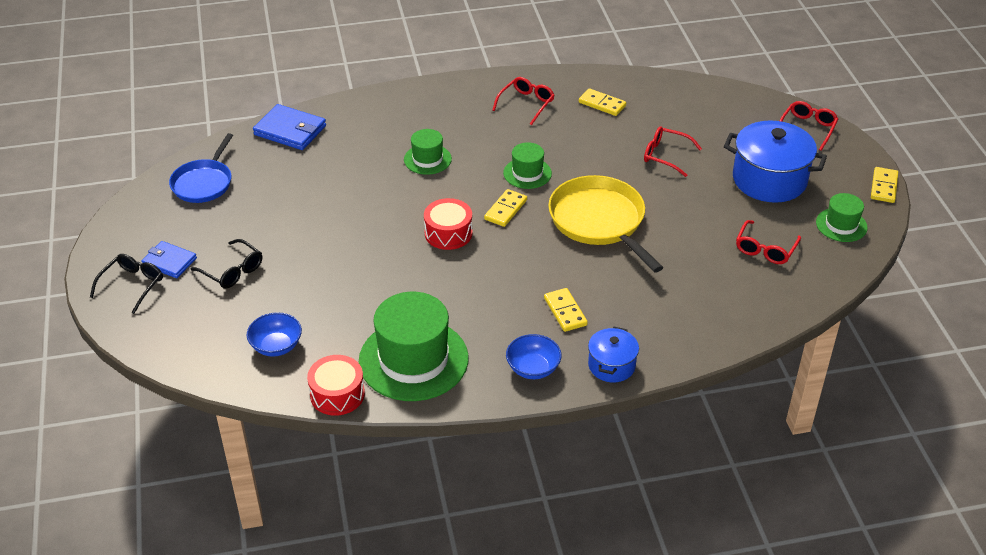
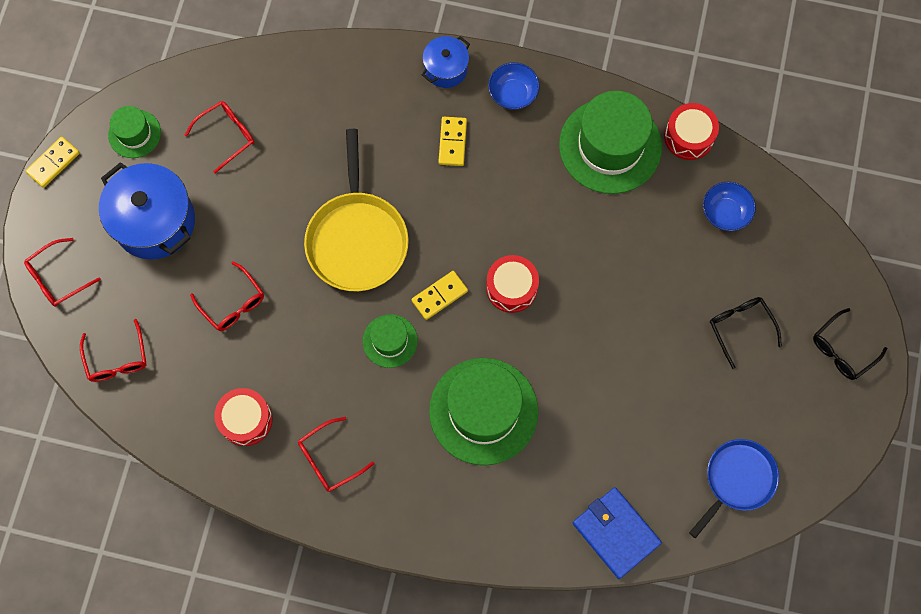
camera: 155 degrees left, 30 degrees up
blue wallet [141,241,197,278] -> none
green hat [404,129,452,175] -> green hat [429,358,538,465], size x1.95
yellow domino [579,88,626,116] -> red drum [214,388,273,446]
none -> red glasses [80,319,146,382]

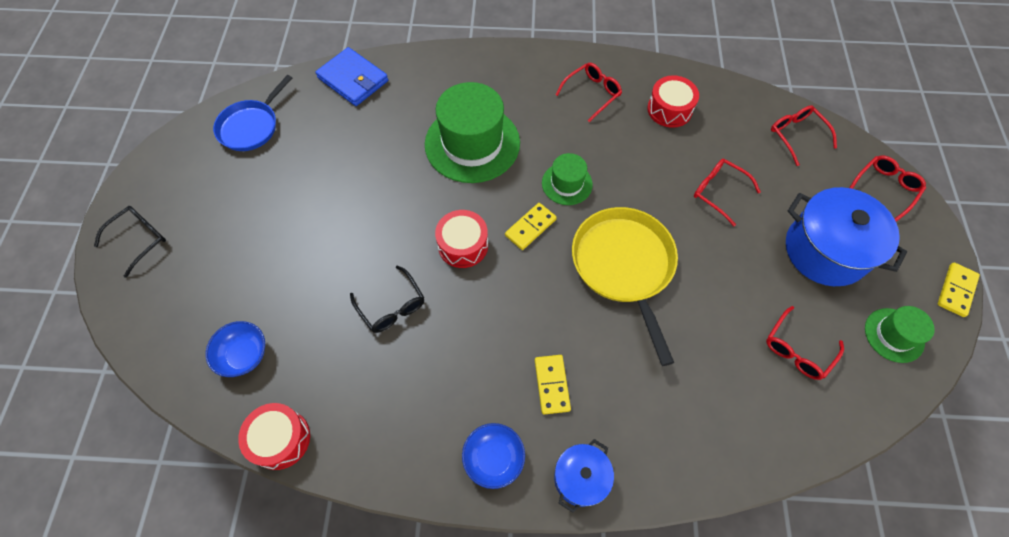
camera: 170 degrees right, 10 degrees down
green hat [559,91,662,194] -> none
black glasses [710,297,782,369] -> black glasses moved to [350,265,424,333]

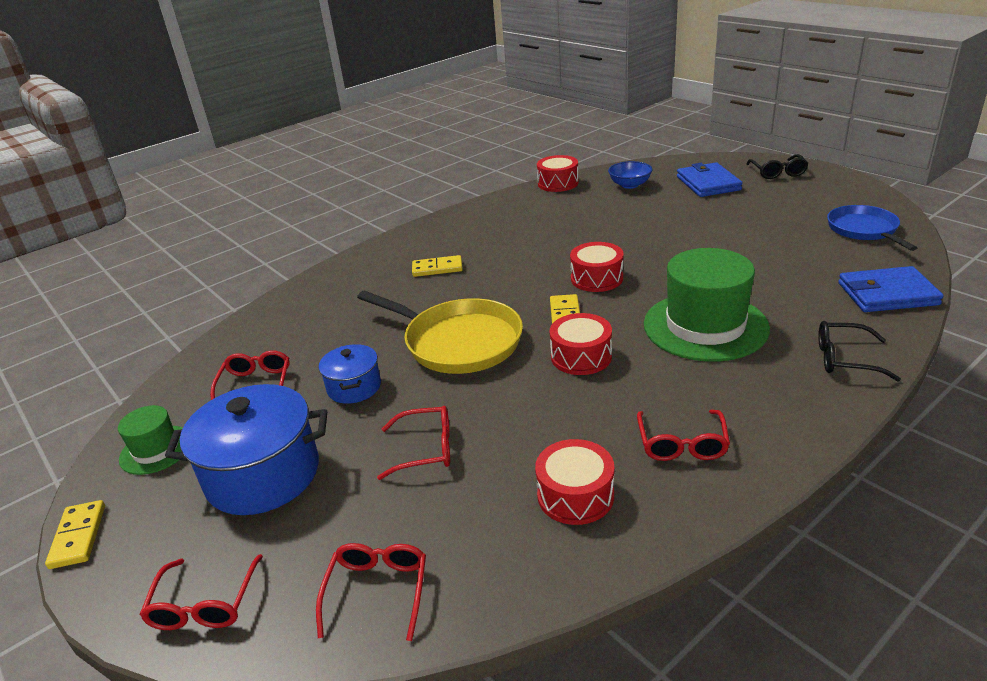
camera: 140 degrees right, 30 degrees down
black glasses [350,265,424,333] -> black glasses moved to [818,321,901,382]
blue bowl [462,423,525,489] -> none
yellow domino [535,355,571,415] -> yellow domino turned 45 degrees counterclockwise [412,255,463,277]
green hat [542,153,593,205] -> red drum [550,313,612,375]
blue pot [554,439,614,513] -> blue pot moved to [319,344,381,404]
red glasses [771,106,837,166] -> red glasses turned 105 degrees counterclockwise [316,543,426,641]
none -> blue wallet [677,163,743,197]

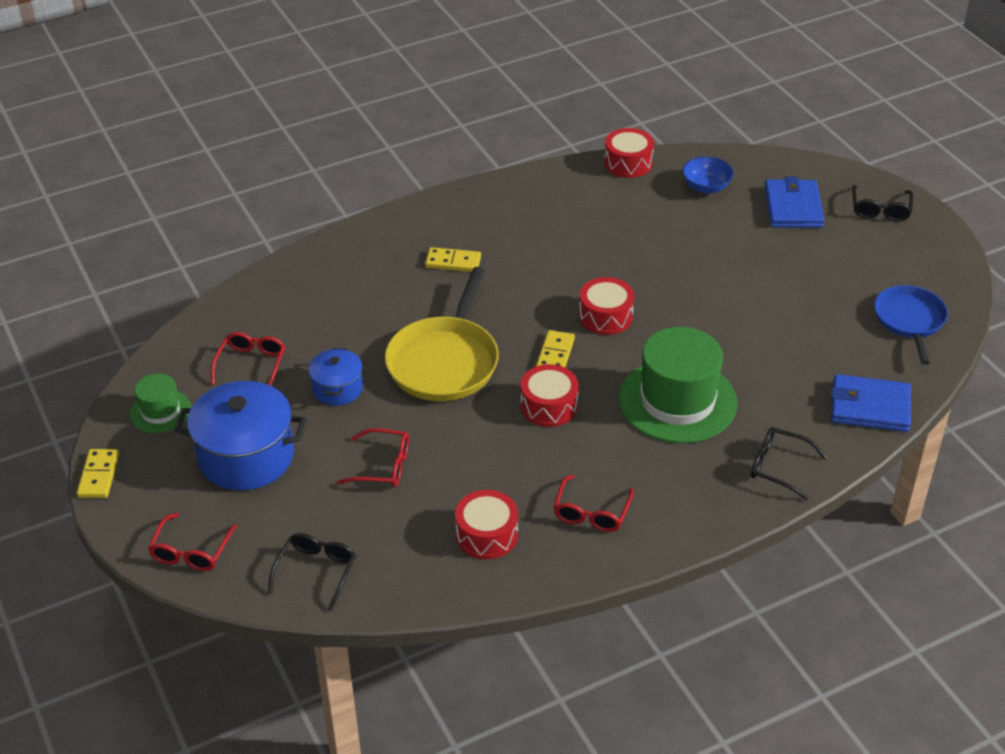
camera: 10 degrees right, 10 degrees up
red glasses [316,543,426,641] -> black glasses [268,533,356,611]
yellow pan [357,290,523,374] -> yellow pan turned 60 degrees clockwise [385,267,499,401]

